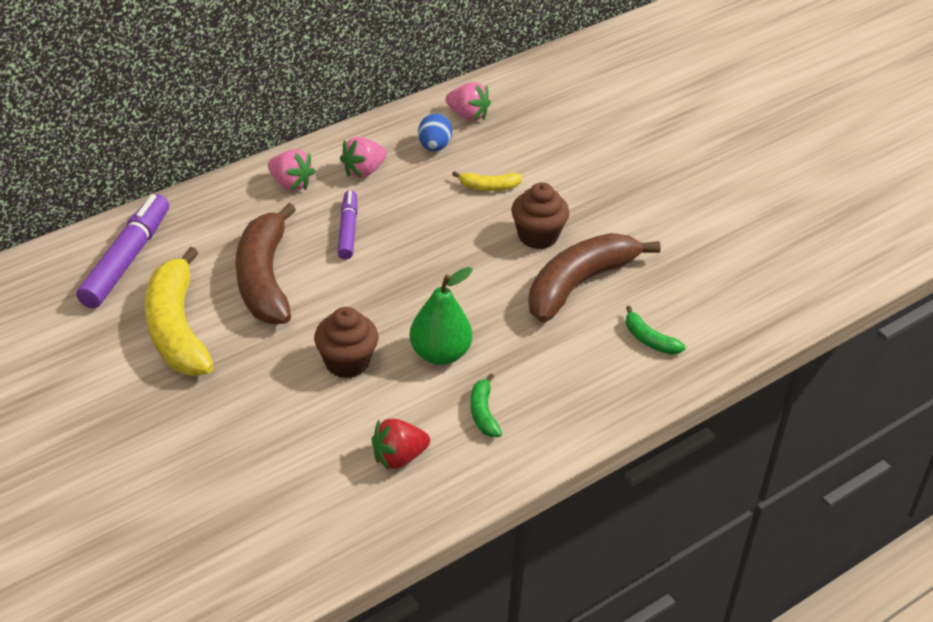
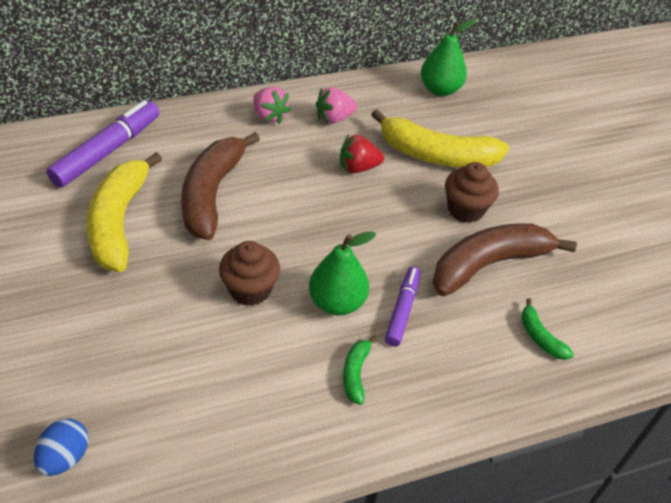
camera: 15 degrees right, 5 degrees up
purple marker [337,190,358,259] -> purple marker moved to [385,266,421,347]
red strawberry [372,419,430,470] -> red strawberry moved to [340,134,384,173]
blue egg [418,114,452,151] -> blue egg moved to [34,418,89,476]
pink strawberry [446,82,491,121] -> green pear [421,19,476,96]
yellow banana [452,171,523,191] -> yellow banana [371,109,509,167], size x2.24

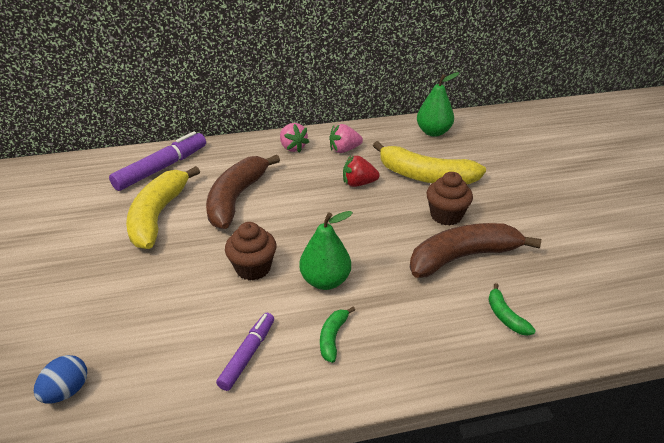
camera: 10 degrees right, 10 degrees down
purple marker [385,266,421,347] -> purple marker moved to [216,313,274,391]

